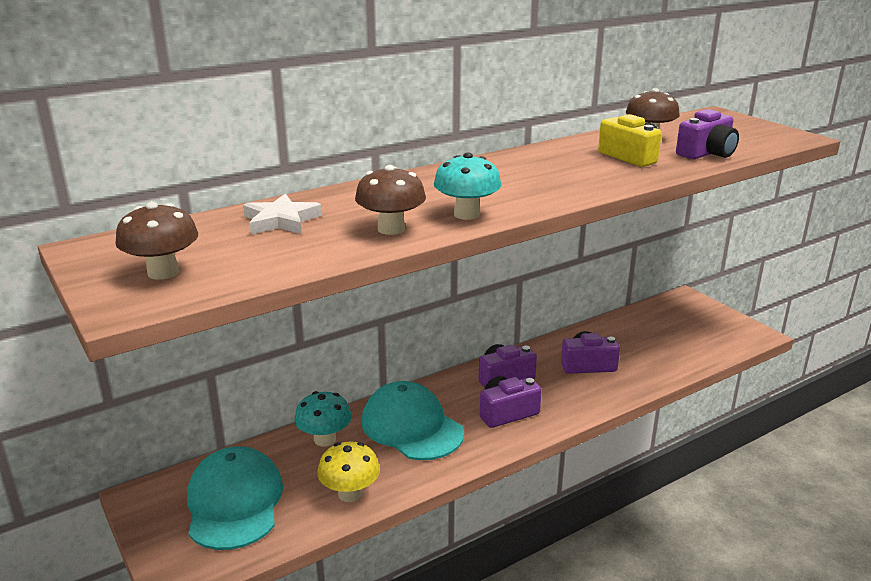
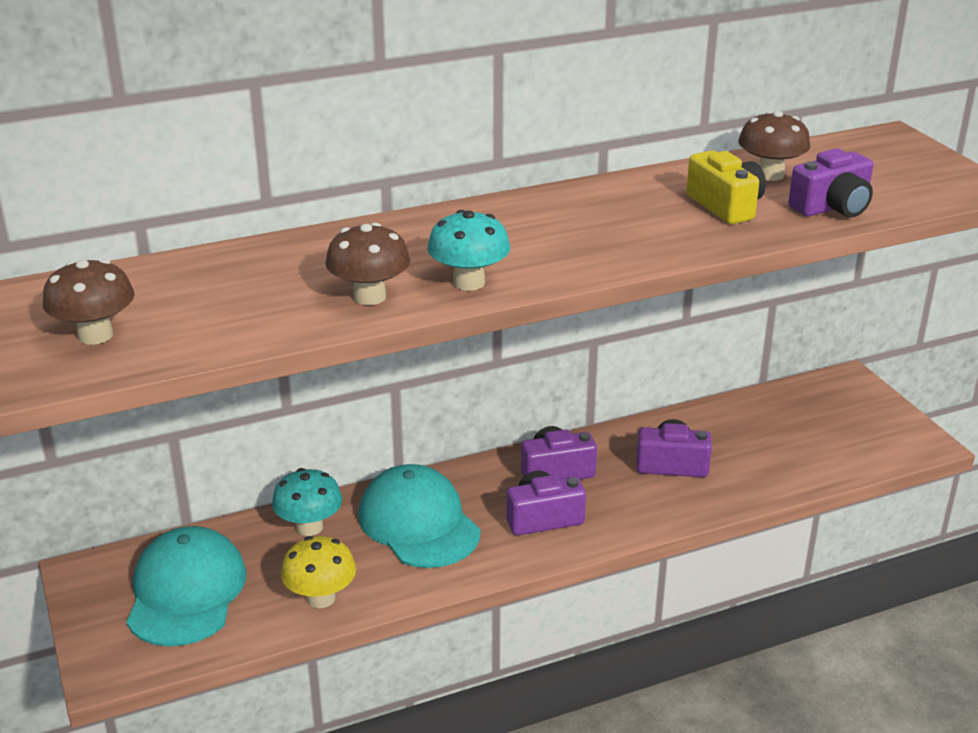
camera: 10 degrees right, 5 degrees up
white star [243,194,322,234] -> none

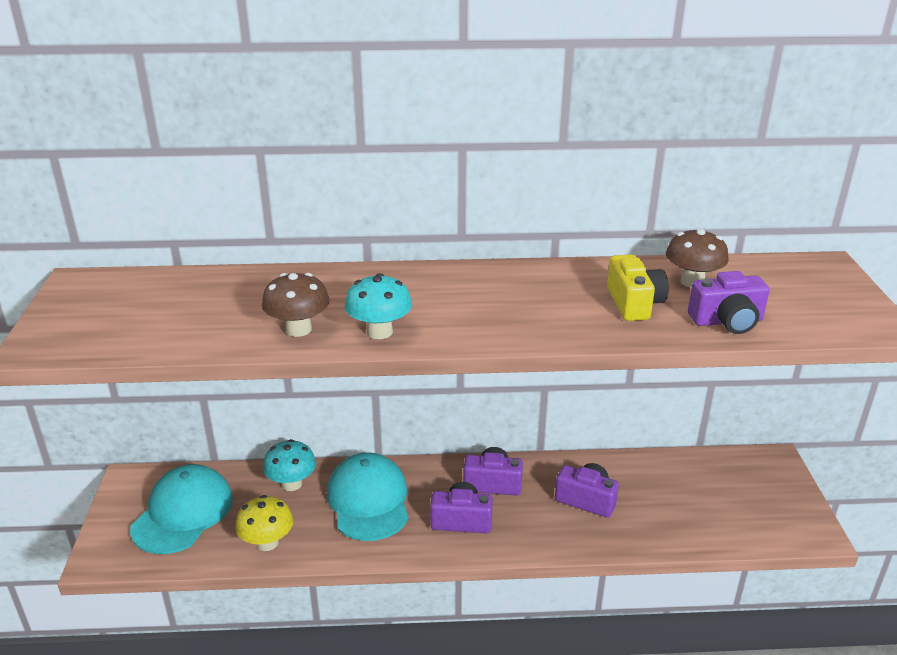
camera: 20 degrees right, 0 degrees up
brown mushroom [43,259,134,345] -> none

